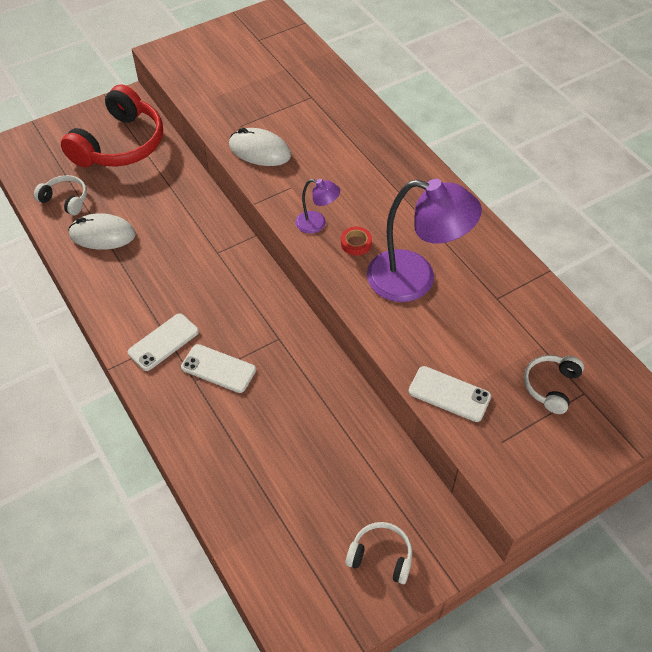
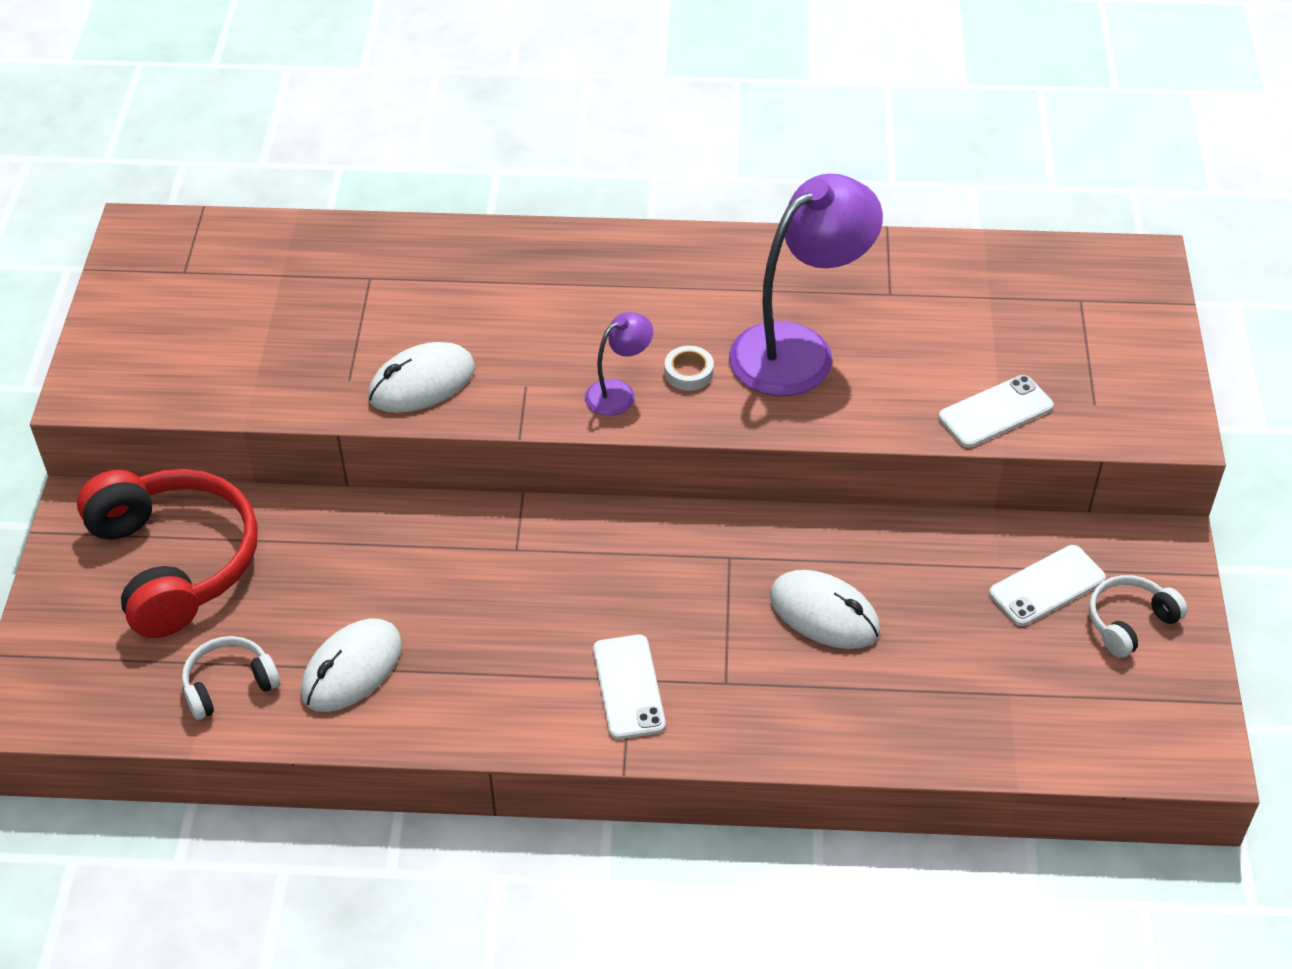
camera: 55 degrees left, 5 degrees down
white phone [181,344,256,393] -> white phone moved to [989,545,1106,626]
red tape [341,226,372,256] -> white tape [665,346,714,391]
white headphones [524,355,584,414] -> none
none -> white mouse [770,570,880,649]

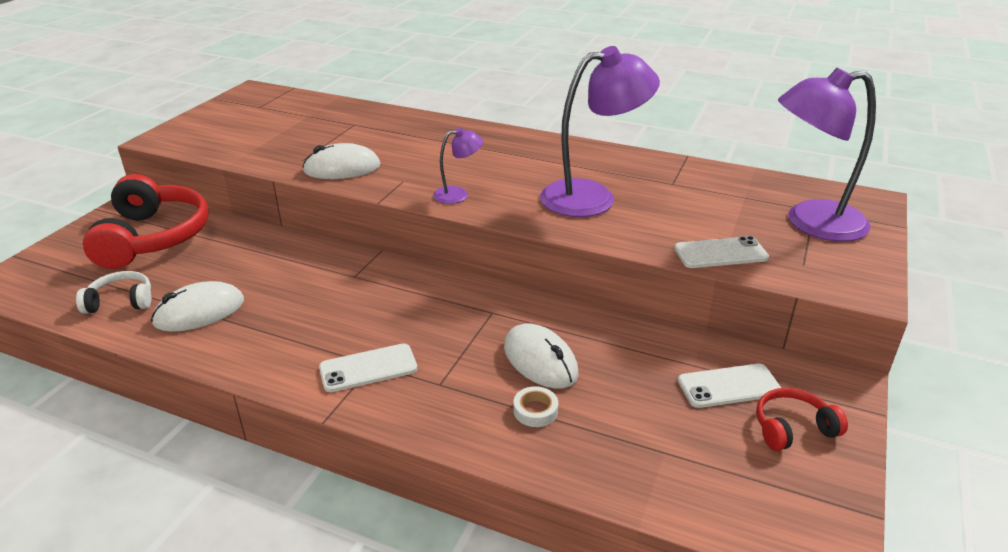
camera: 20 degrees right, 15 degrees down
white phone [593,635,666,739] -> white phone turned 60 degrees clockwise [319,343,417,392]
white tape [665,346,714,391] -> white tape moved to [513,386,558,427]
white headphones [1089,575,1188,658] -> red headphones [756,388,848,451]
none -> purple lamp [778,68,876,242]

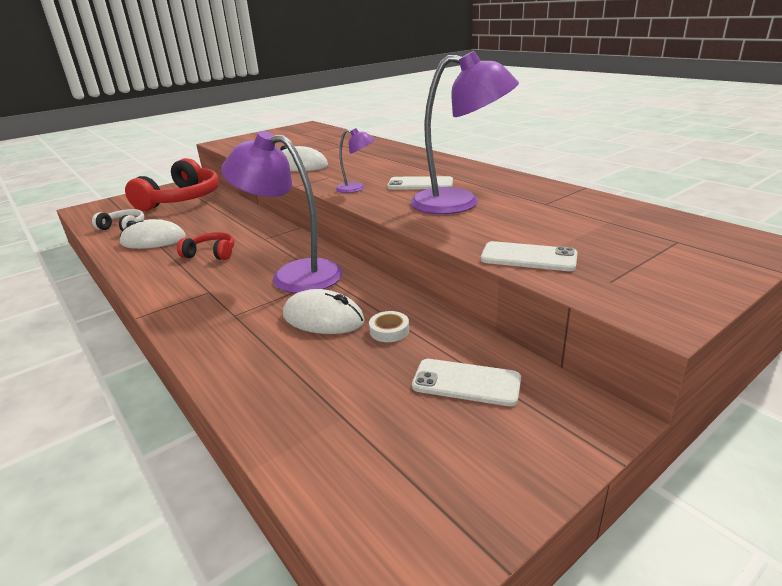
camera: 30 degrees right, 5 degrees down
white phone [319,343,417,392] -> white phone moved to [387,176,453,189]
white mouse [504,324,579,389] -> white mouse turned 60 degrees counterclockwise [283,289,365,334]
white tape [513,386,558,427] -> white tape moved to [369,311,409,342]
red headphones [756,388,848,451] -> red headphones moved to [177,232,235,260]
purple lamp [778,68,876,242] -> purple lamp moved to [221,131,343,293]

